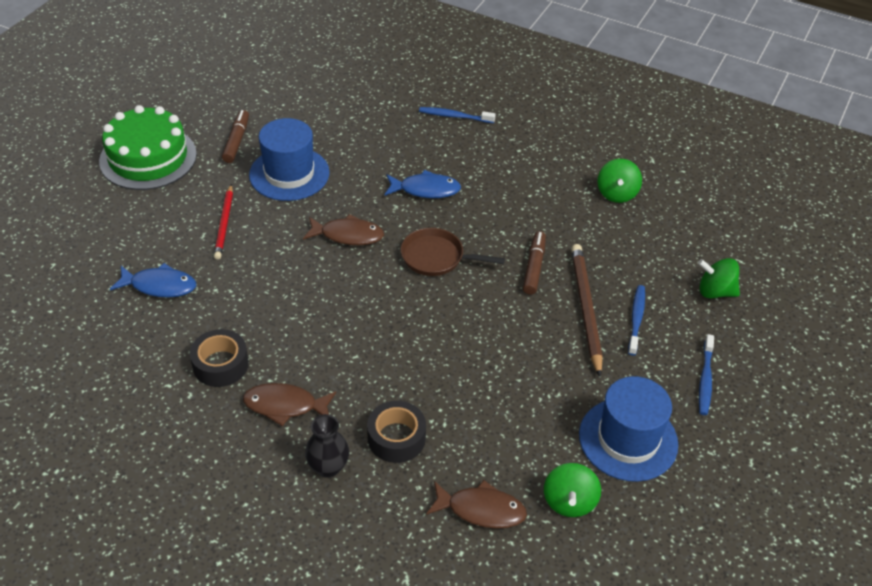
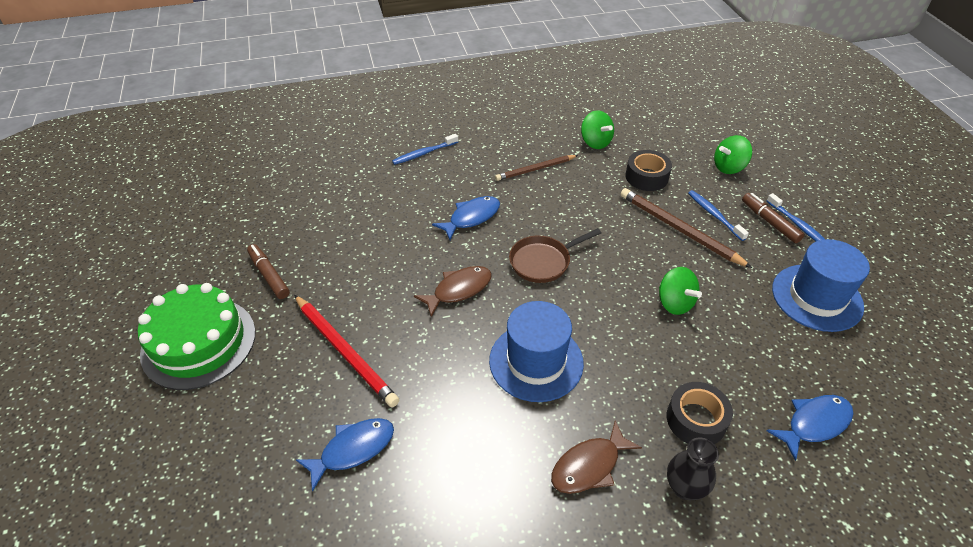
camera: 40 degrees left, 0 degrees up
black tape [190,329,249,387] -> black tape moved to [625,150,672,191]
red pencil [214,184,233,260] -> red pencil [294,295,399,407], size x1.53
blue hat [249,118,330,201] -> blue hat moved to [489,301,584,402]
brown fish [426,480,527,529] -> blue fish [766,395,854,461]
brown marker [523,231,546,295] -> brown marker moved to [742,193,804,243]
green spinning top [544,463,601,517] -> green spinning top moved to [659,267,702,315]
none -> brown pencil [495,155,578,181]

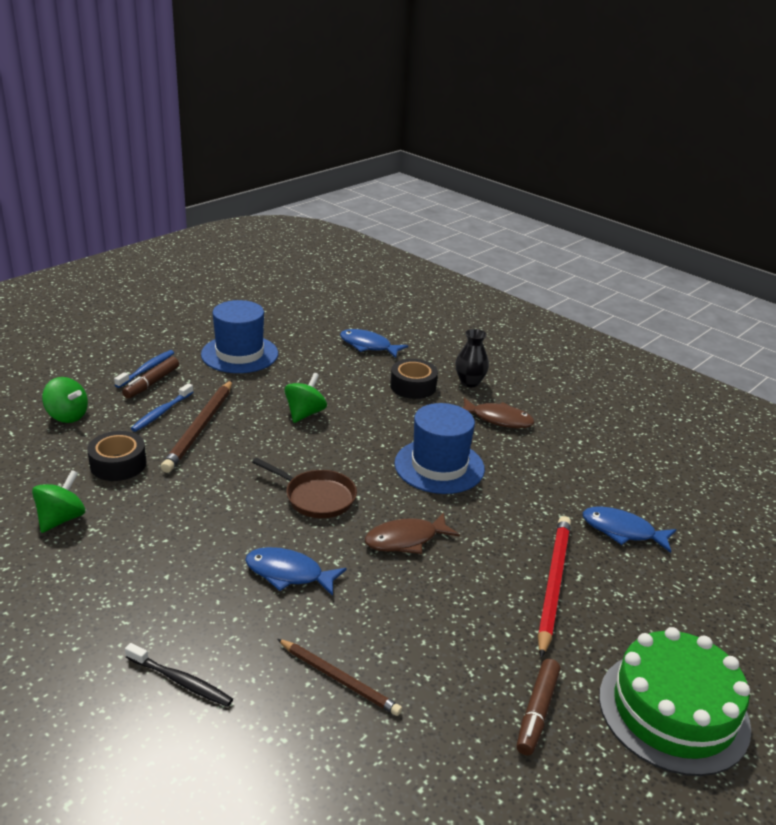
camera: 125 degrees left, 15 degrees down
blue toothbrush [392,134,458,165] -> black toothbrush [125,643,233,707]
brown fish [414,266,492,317] -> brown fish turned 45 degrees counterclockwise [365,512,460,554]
brown pencil [495,155,578,181] -> brown pencil moved to [277,639,402,716]

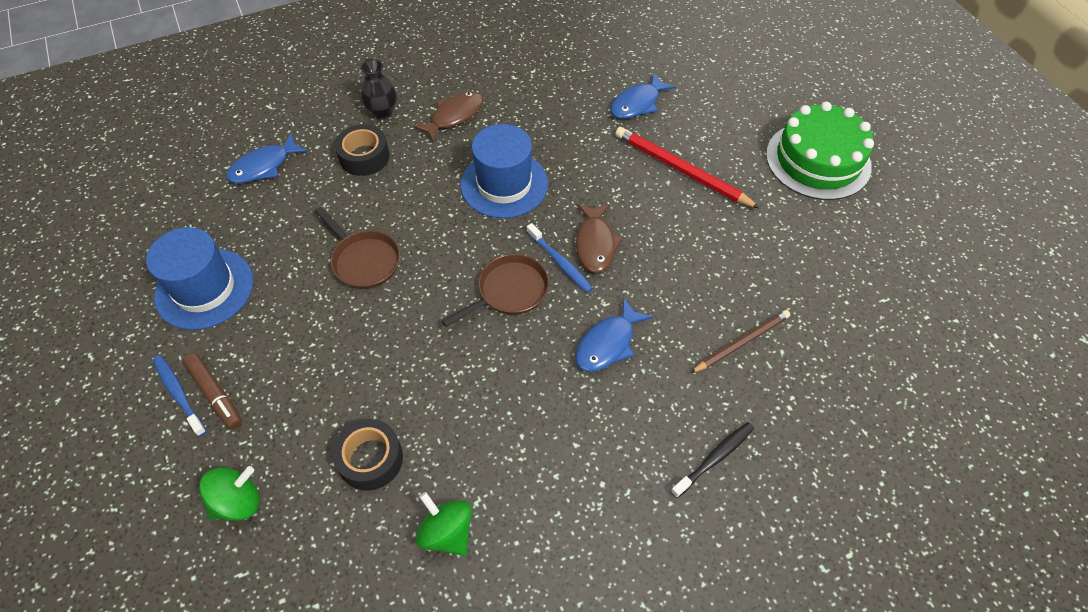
camera: 65 degrees left, 25 degrees up
blue toothbrush [131,383,193,432] -> blue toothbrush moved to [527,223,593,293]
brown pencil [161,380,232,473] -> none
green spinning top [284,373,327,423] -> brown pan [315,207,400,289]
brown marker [517,659,560,756] -> none

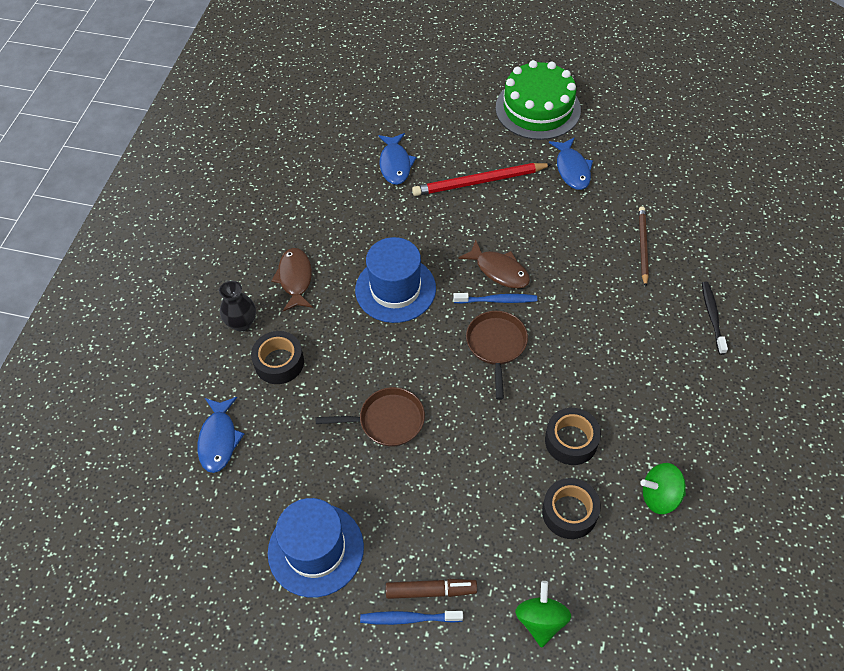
camera: 50 degrees left, 0 degrees up
blue fish [575,298,653,372] -> blue fish moved to [549,137,593,190]
none -> black tape [545,408,601,465]

